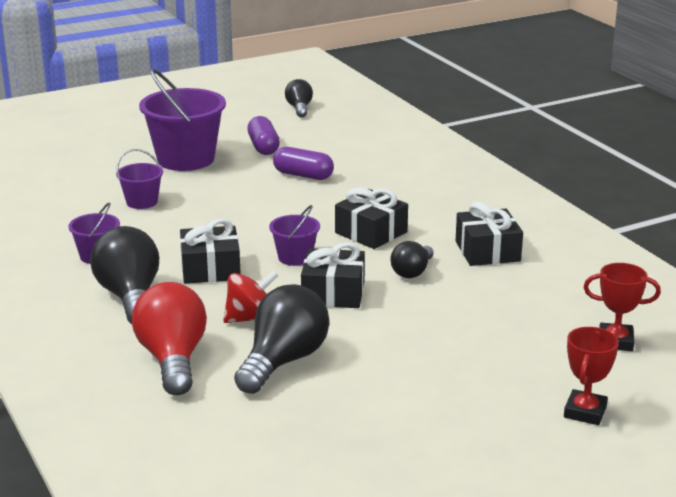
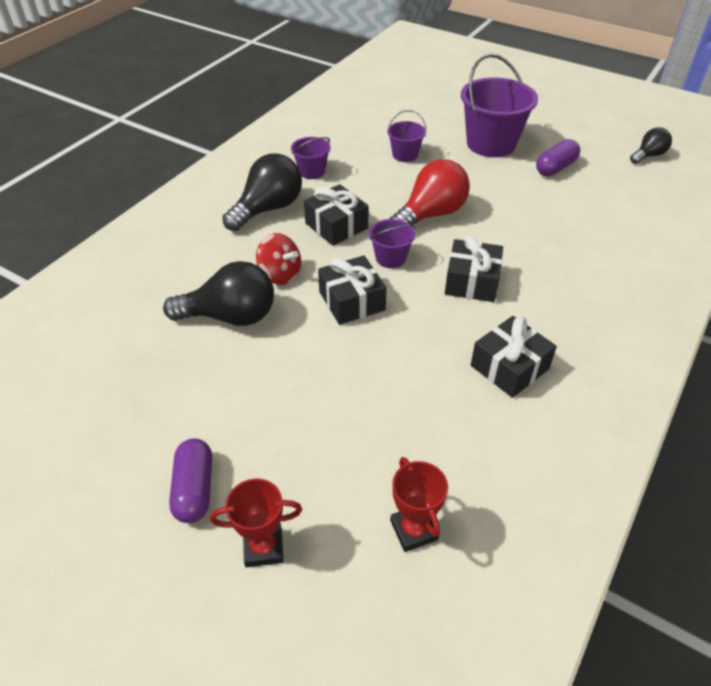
camera: 60 degrees right, 20 degrees up
red light bulb [132,282,207,395] -> red light bulb moved to [390,159,470,225]
purple capsule [273,147,334,180] -> purple capsule moved to [169,438,212,523]
black light bulb [390,241,434,278] -> none

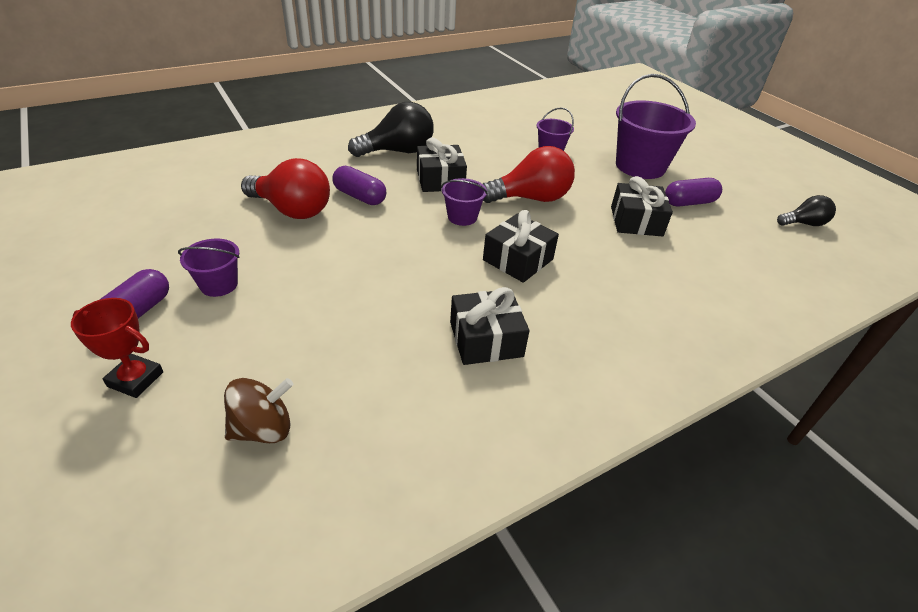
camera: 25 degrees right, 5 degrees down
black light bulb [163,261,274,326] -> red light bulb [241,158,330,219]
red spinning top [256,233,301,285] -> purple capsule [333,166,386,205]
purple bucket [291,137,331,179] -> purple bucket moved to [178,239,240,297]
black gift [318,256,387,325] -> black gift moved to [611,176,673,236]
red trophy [390,457,448,552] -> brown spinning top [224,378,293,443]

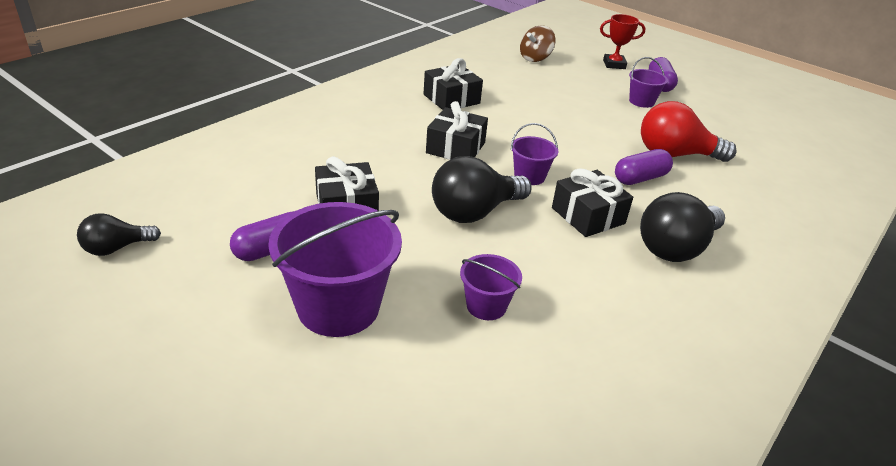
camera: 160 degrees right, 5 degrees down
purple capsule [333,166,386,205] -> purple capsule turned 45 degrees counterclockwise [615,149,673,185]
red light bulb [483,146,575,203] -> black light bulb [432,156,532,223]

